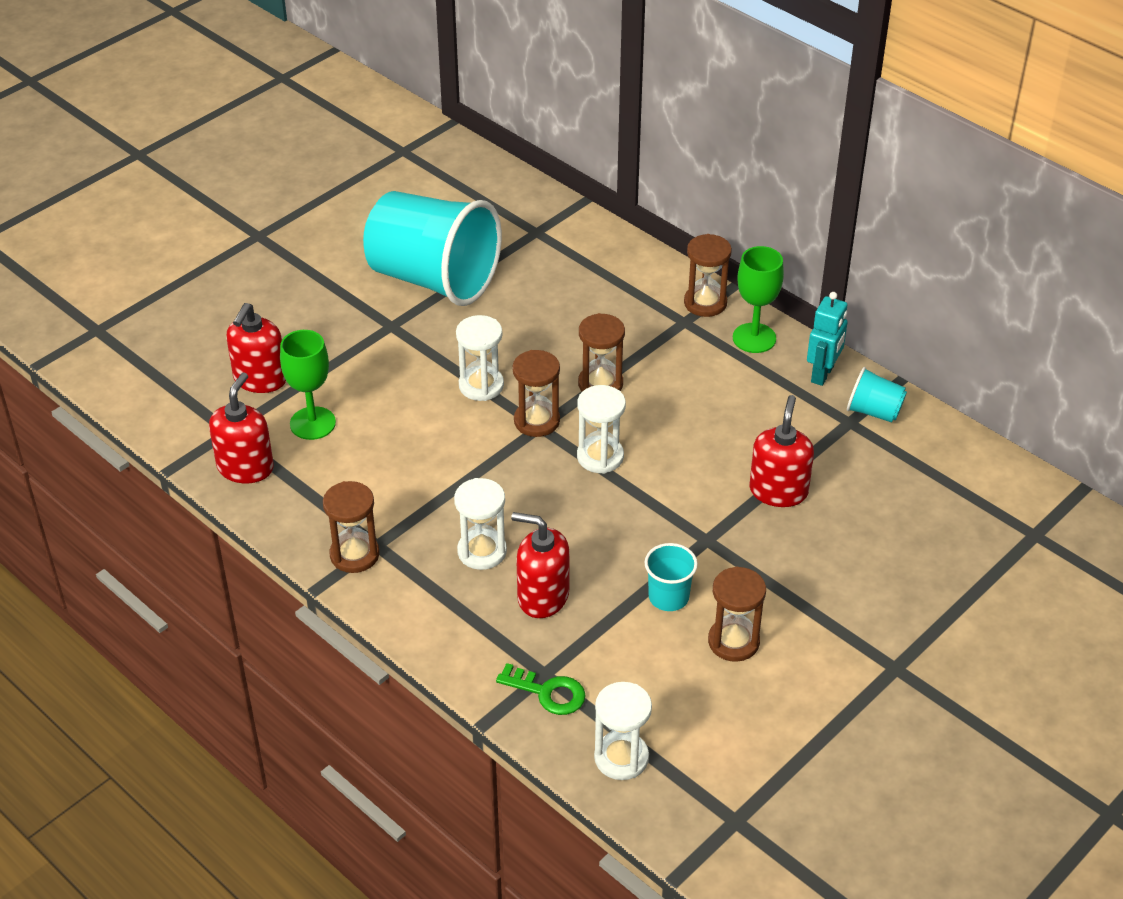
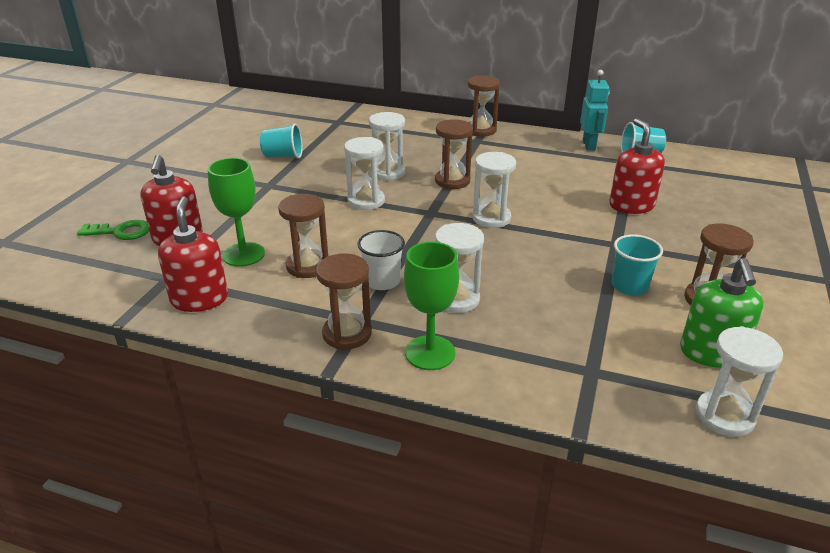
camera: 25 degrees left, 10 degrees down
turquoise cup [363,191,502,306] -> turquoise cup [260,123,303,158], size x0.42
green key [496,663,586,715] -> green key moved to [77,220,149,240]
red soap dispenser [511,512,570,618] -> none
brown hourglass [512,350,560,437] -> brown hourglass moved to [278,194,328,278]
green goblet [733,246,784,353] -> green goblet moved to [404,242,459,370]
none -> white cup [357,230,405,290]
none -> white hourglass [369,112,406,181]
none -> green soap dispenser [680,258,764,368]

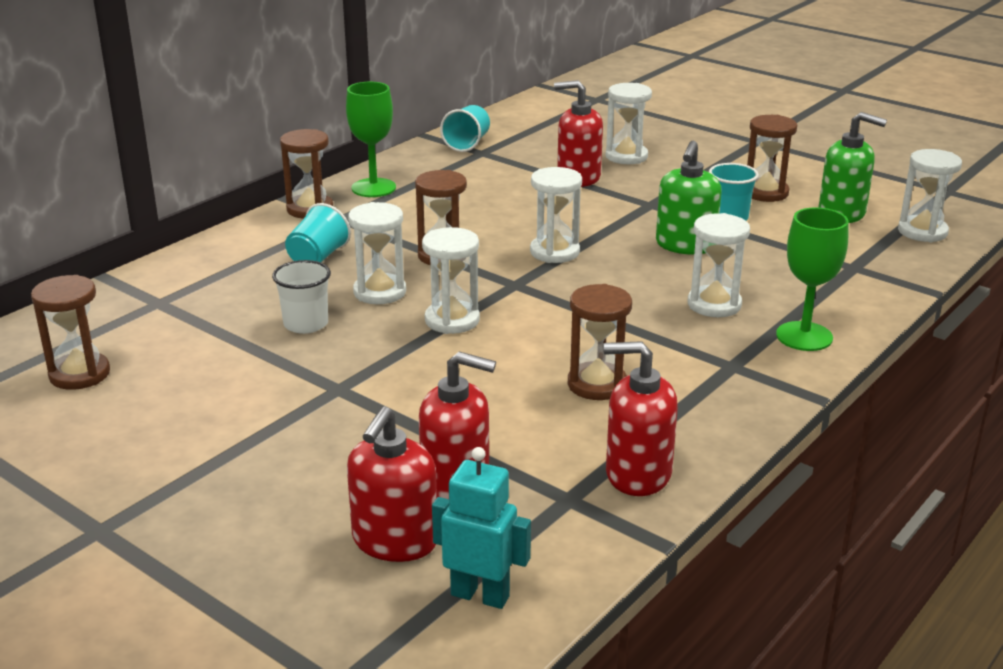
camera: 70 degrees left, 5 degrees down
green key [77,220,149,240] -> red soap dispenser [347,407,437,562]
green goblet [208,158,265,267] -> green goblet moved to [346,82,396,197]
turquoise cup [260,123,303,158] -> turquoise cup moved to [285,203,351,262]
brown hourglass [316,253,372,349] -> brown hourglass moved to [31,275,110,390]
white cup [357,230,405,290] -> white cup moved to [272,260,331,334]
turquoise robot [580,70,609,150] -> turquoise robot moved to [432,447,531,609]
none -> white hourglass [606,83,652,164]
none -> green soap dispenser [656,141,722,255]

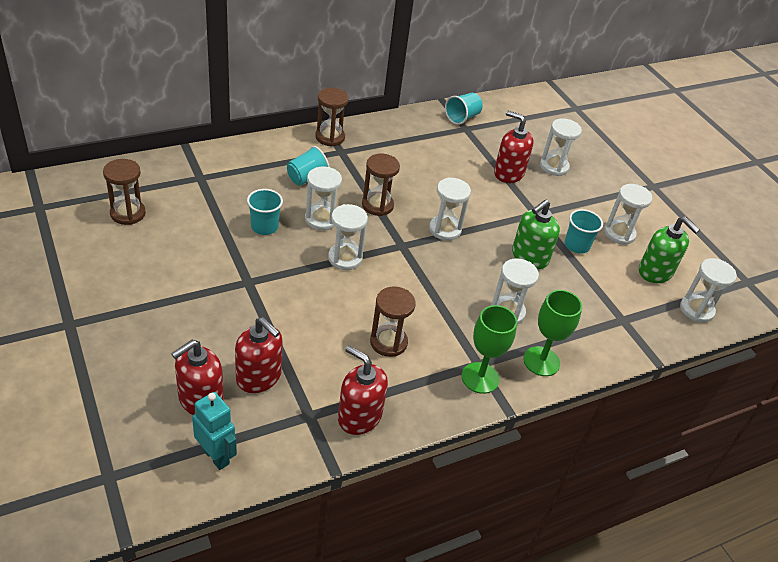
camera: 20 degrees right, 15 degrees up
white cup [272,260,331,334] -> turquoise cup [247,189,283,235]
green goblet [346,82,396,197] -> green goblet moved to [462,305,517,394]
brown hourglass [747,115,797,202] -> white hourglass [604,184,652,245]

